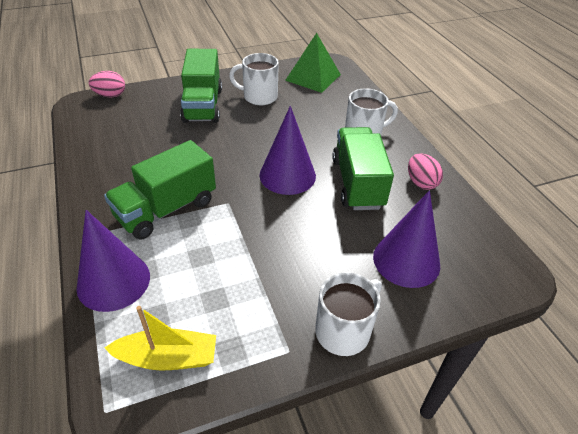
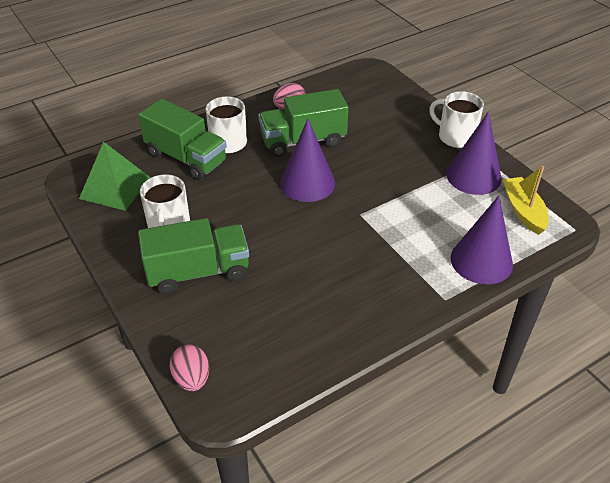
camera: 100 degrees left, 0 degrees up
green truck [104,140,216,239] -> green truck moved to [138,99,227,180]
purple cone [373,190,440,288] -> purple cone moved to [446,112,502,195]

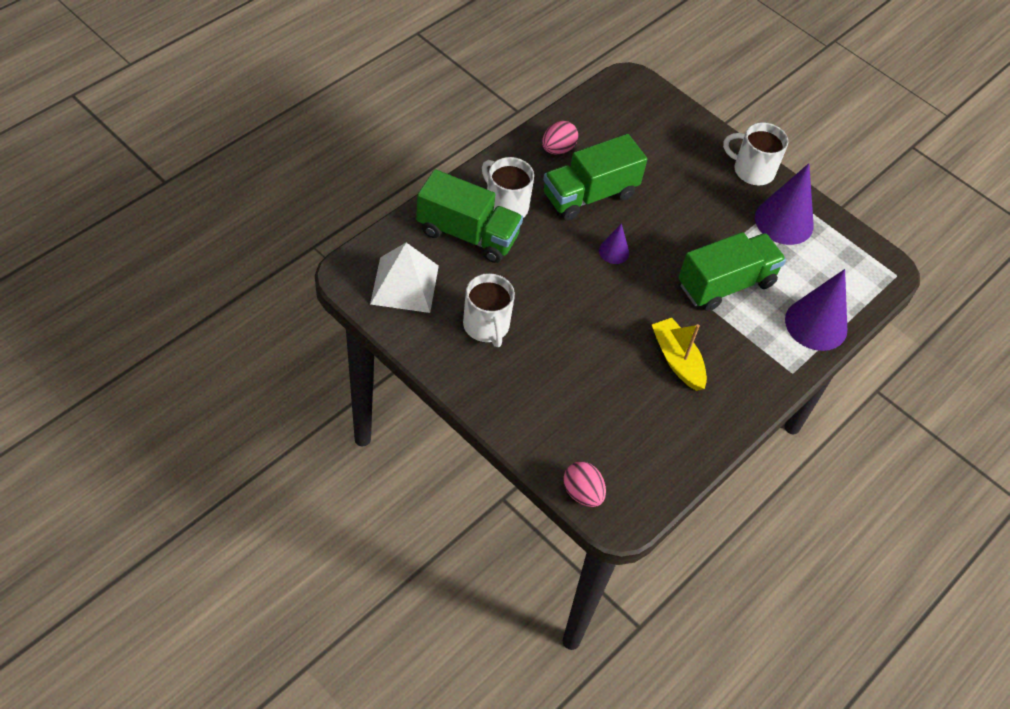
camera: 20 degrees left, 10 degrees up
green pyramid [79,141,151,211] -> white pyramid [370,243,439,313]
green truck [138,218,249,294] -> green truck moved to [678,232,786,311]
purple cone [280,119,335,202] -> purple cone [599,223,629,264], size x0.50
yellow boat [503,166,549,235] -> yellow boat moved to [652,318,707,391]

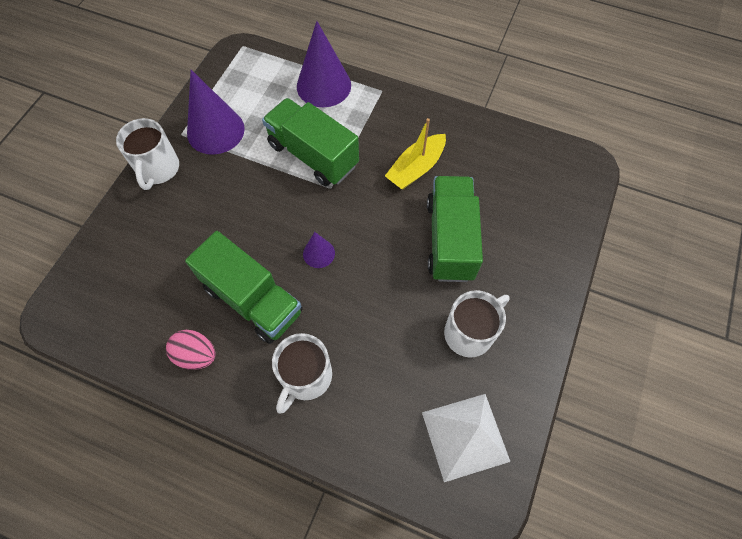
camera: 105 degrees left, 10 degrees up
green truck [416,169,523,263] -> green truck moved to [427,176,483,282]
pink egg [563,462,606,507] -> none

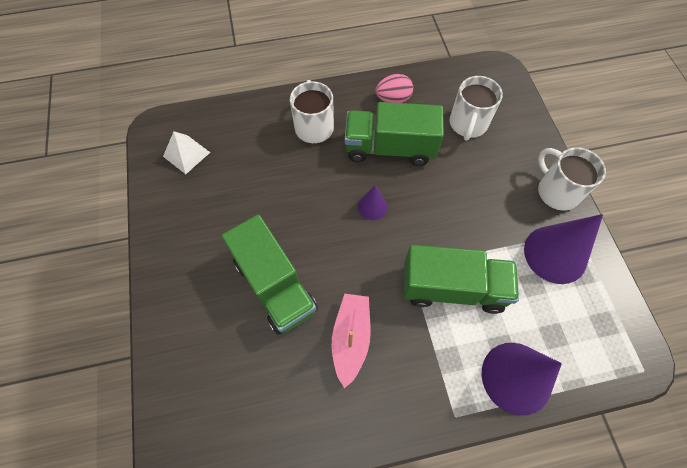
camera: 145 degrees right, 0 degrees up
yellow boat [385,118,446,190] -> pink boat [332,293,371,388]
white pyramid [422,394,510,482] -> white pyramid [163,131,210,174], size x0.64
white mug [444,290,510,358] -> white mug moved to [449,76,503,141]

